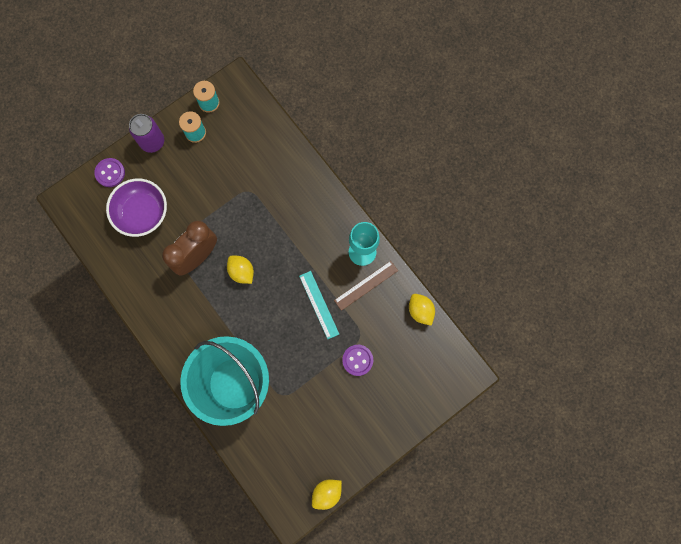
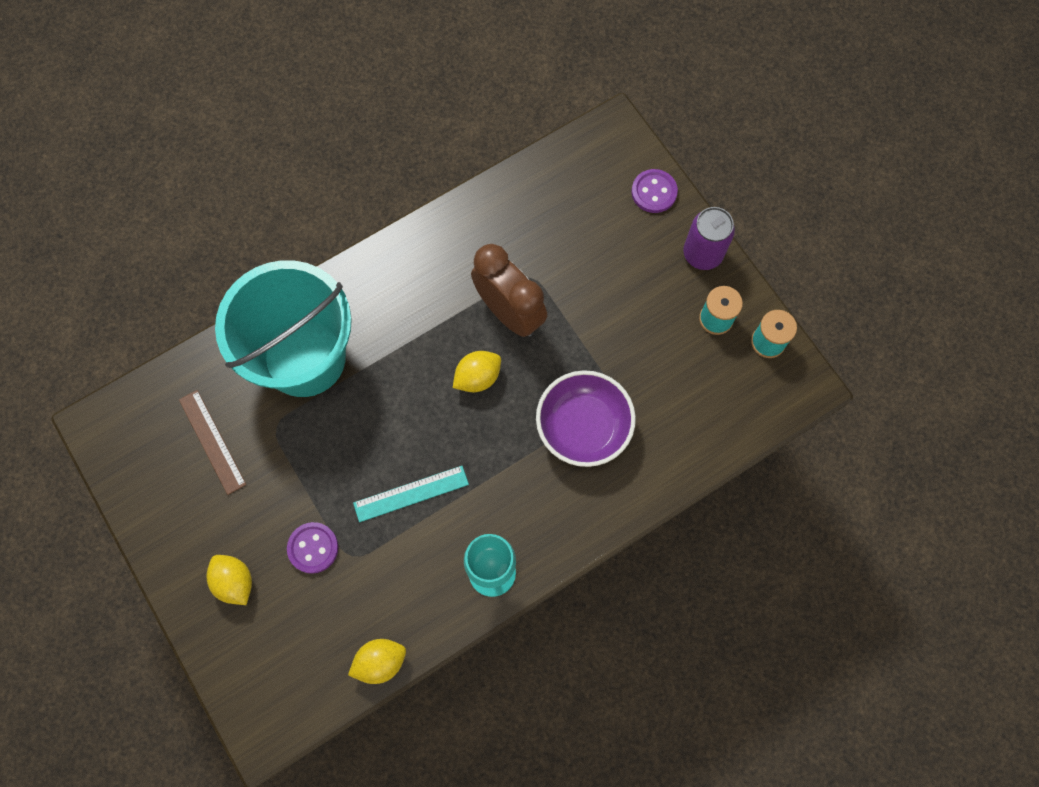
camera: 95 degrees right, 5 degrees down
purple bowl [106,178,167,237] -> purple bowl moved to [536,370,636,467]
yellow lemon [312,480,342,510] -> yellow lemon moved to [206,555,252,605]
brown ruler [334,261,398,311] -> brown ruler moved to [179,390,246,495]

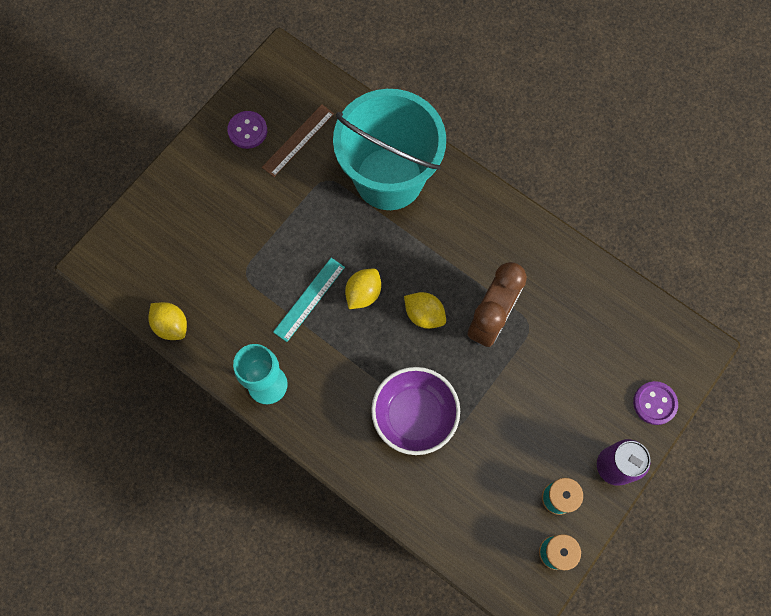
camera: 70 degrees right, 0 degrees up
yellow lemon [206,555,252,605] -> yellow lemon moved to [345,269,381,309]
purple button [287,522,338,574] -> purple button moved to [227,111,267,149]
turquoise ruler [353,466,469,522] -> turquoise ruler turned 75 degrees clockwise [273,258,345,342]

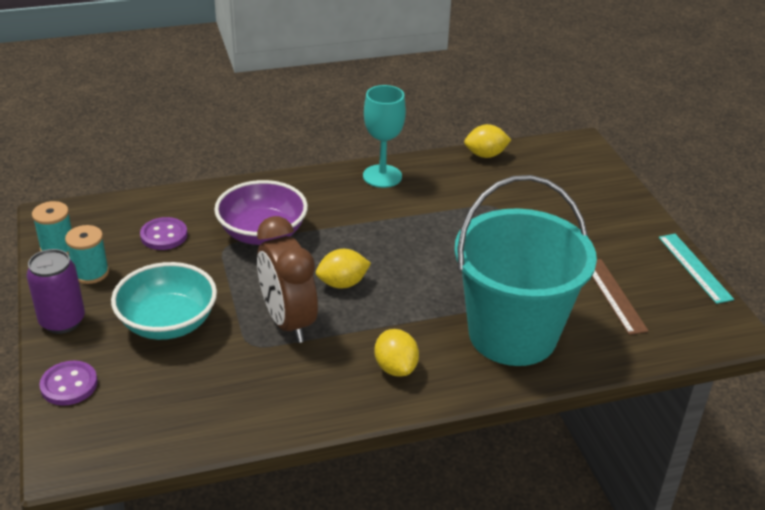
camera: 125 degrees right, 35 degrees down
purple button [227,111,267,149] -> purple button moved to [140,217,188,250]
turquoise ruler [273,258,345,342] -> turquoise ruler moved to [659,234,734,304]
yellow lemon [345,269,381,309] -> yellow lemon moved to [375,329,419,377]
none -> turquoise bowl [111,262,217,340]

